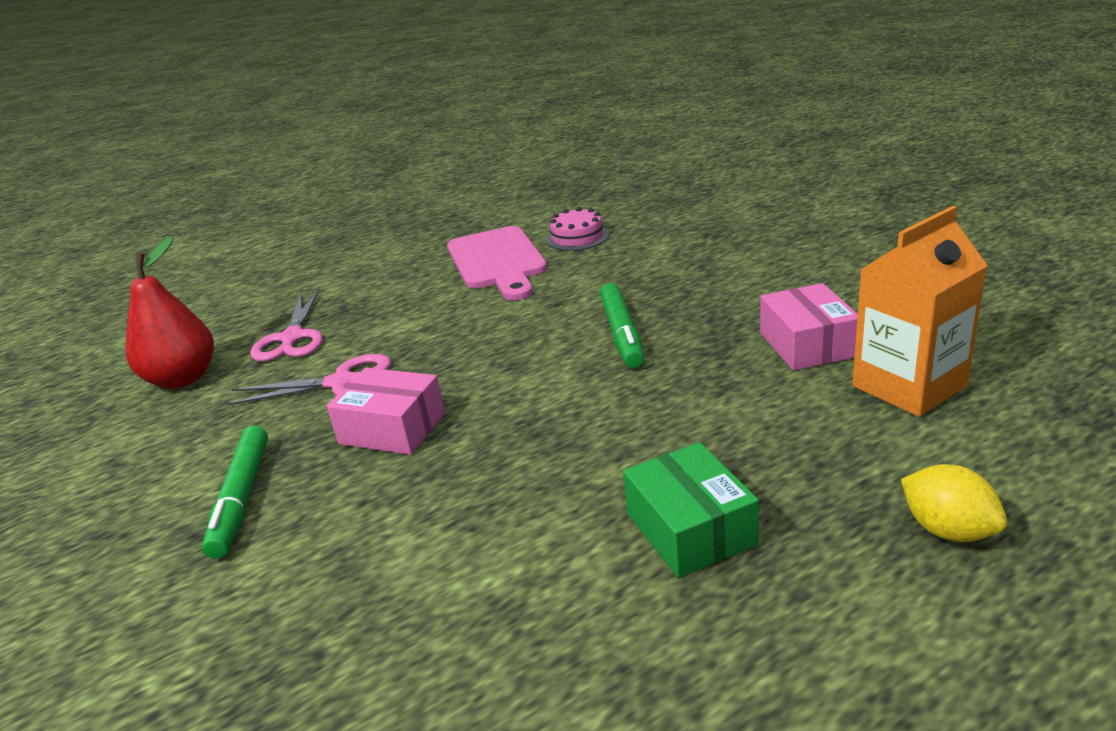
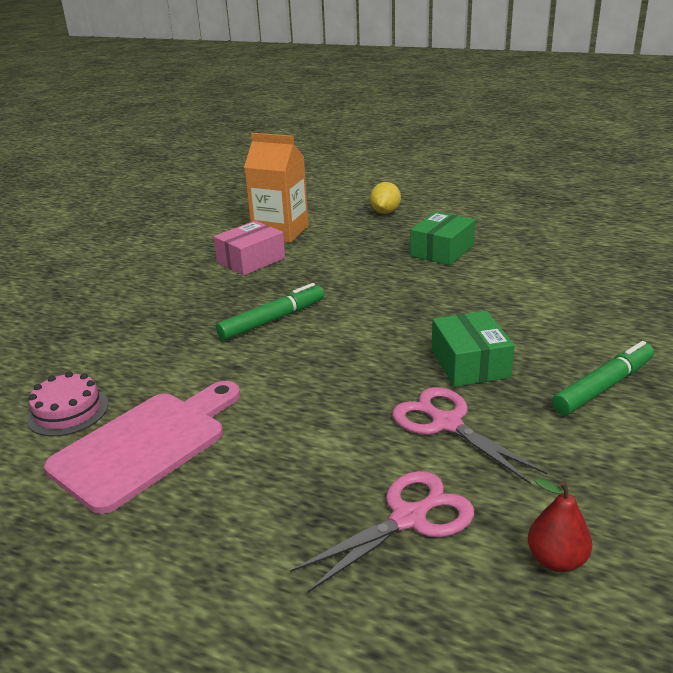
camera: 125 degrees left, 0 degrees up
red pear [126,236,214,389] -> red pear [528,478,592,572], size x0.56
pink box [327,367,445,455] -> green box [432,311,514,387]

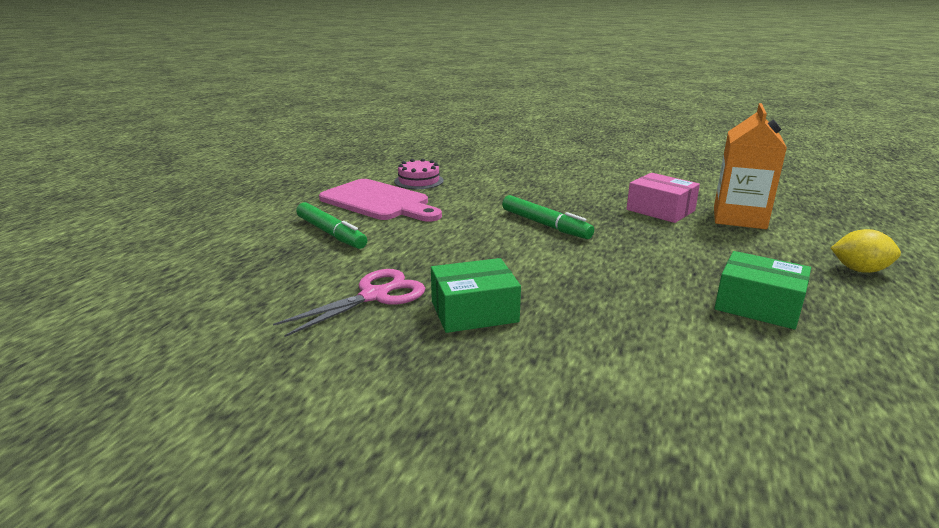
camera: 85 degrees right, 5 degrees down
pink scissors [290,471,474,593] -> none
red pear [528,478,592,572] -> none
green marker [552,341,654,415] -> green marker moved to [296,202,367,249]

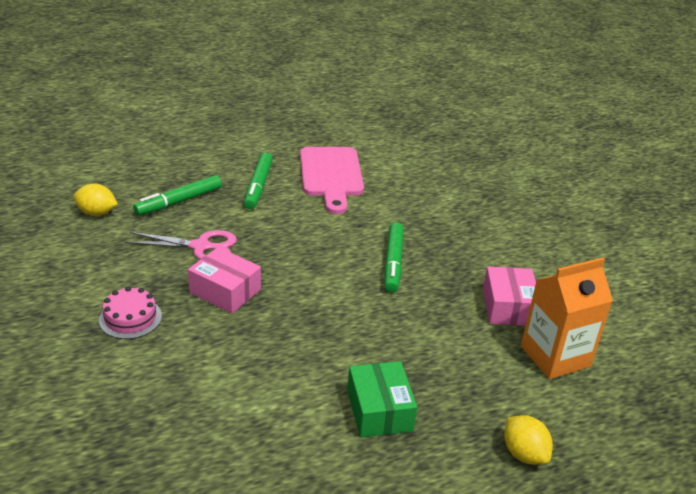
camera: 45 degrees right, 10 degrees up
pink cake [394,158,444,189] -> pink cake moved to [99,286,162,339]
green box [431,258,521,333] -> pink box [188,247,261,314]
none -> yellow lemon [74,183,117,216]
none -> green marker [133,175,222,216]

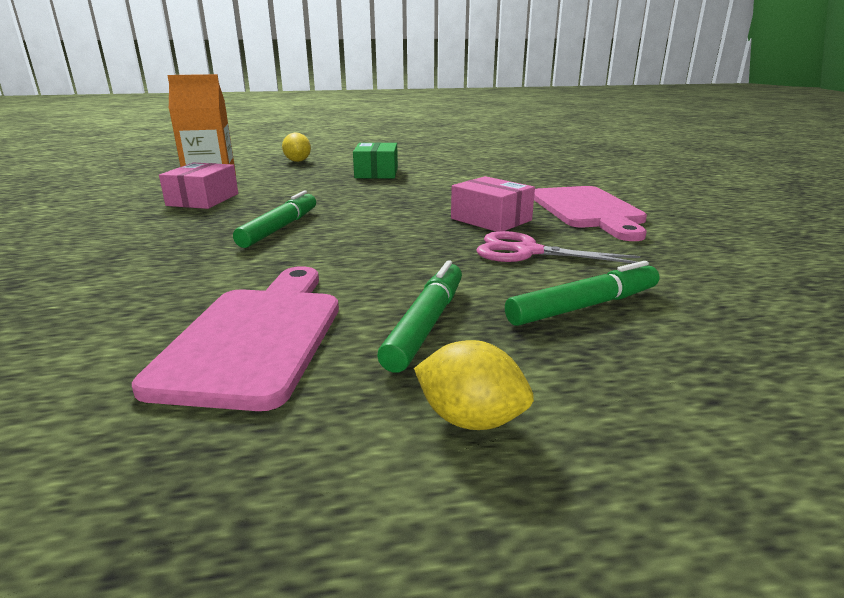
camera: 165 degrees left, 10 degrees down
yellow lemon [74,183,117,216] -> yellow lemon moved to [414,340,534,430]
pink cake [99,286,162,339] -> pink cutting board [534,186,647,241]

